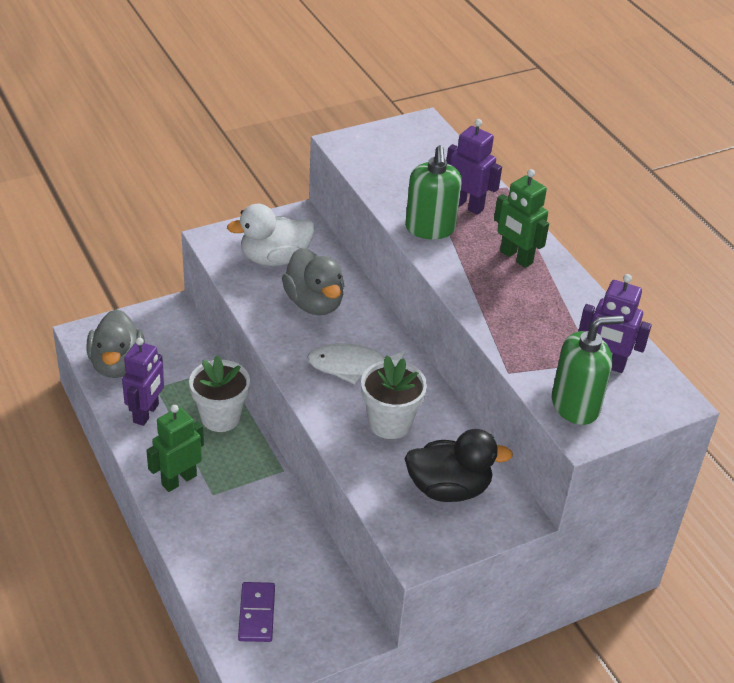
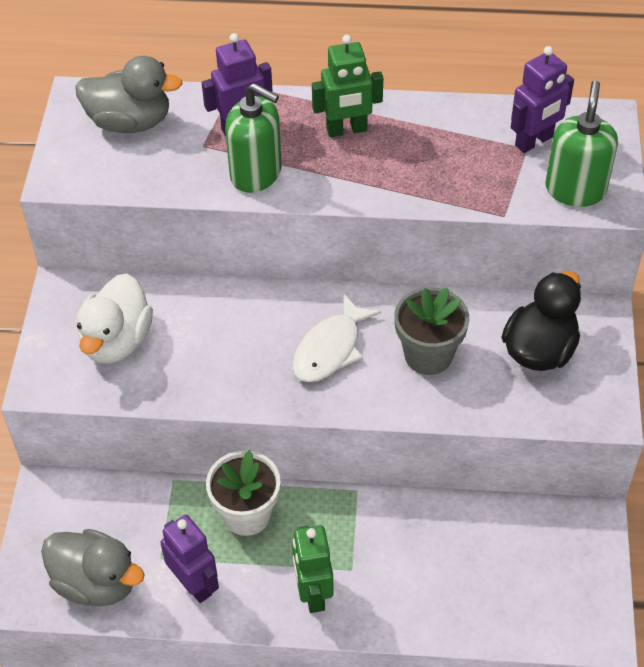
camera: 55 degrees left, 10 degrees up
purple domino [238,582,275,642] -> none
grey duck [282,248,344,315] -> grey duck moved to [75,56,183,133]
white flower pot [361,355,427,439] -> grey flower pot [394,287,469,375]

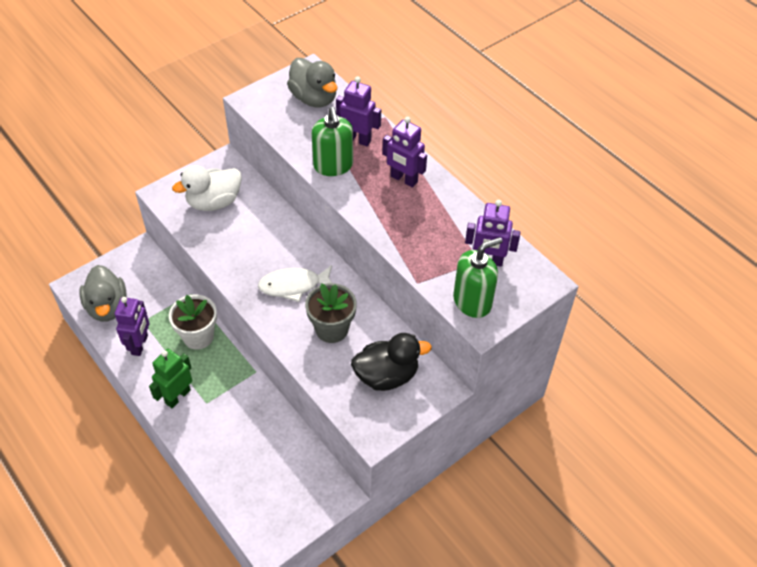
camera: 45 degrees right, 0 degrees up
green robot [312,35,383,137] -> purple robot [382,117,427,188]

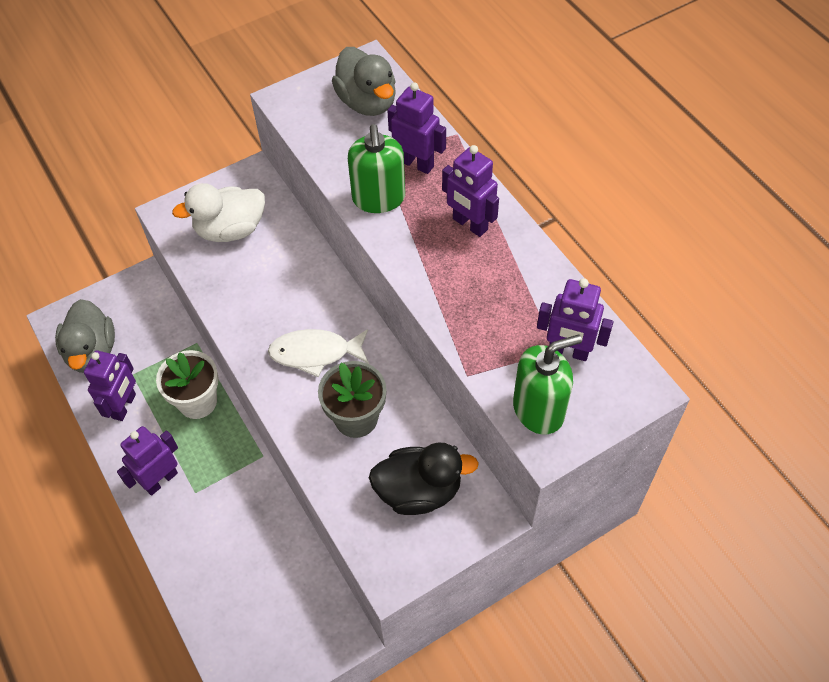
camera: 10 degrees right, 5 degrees up
green robot [149,349,192,408] -> purple robot [117,426,178,496]

